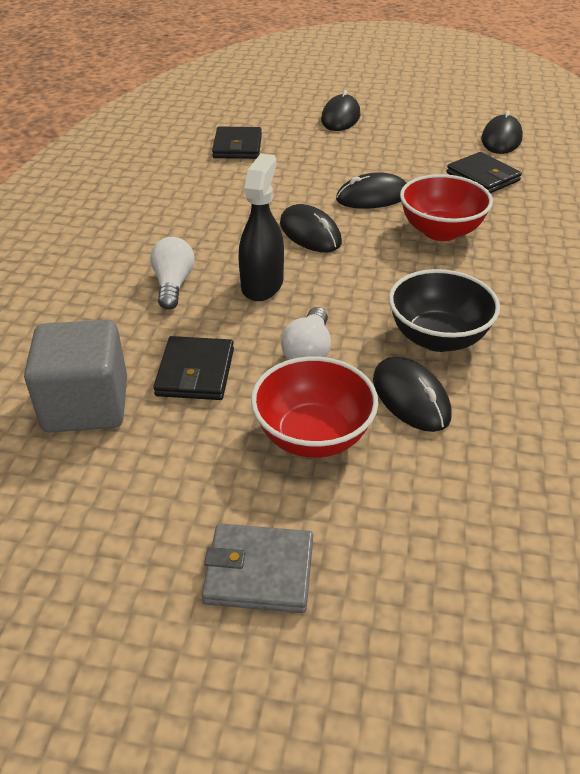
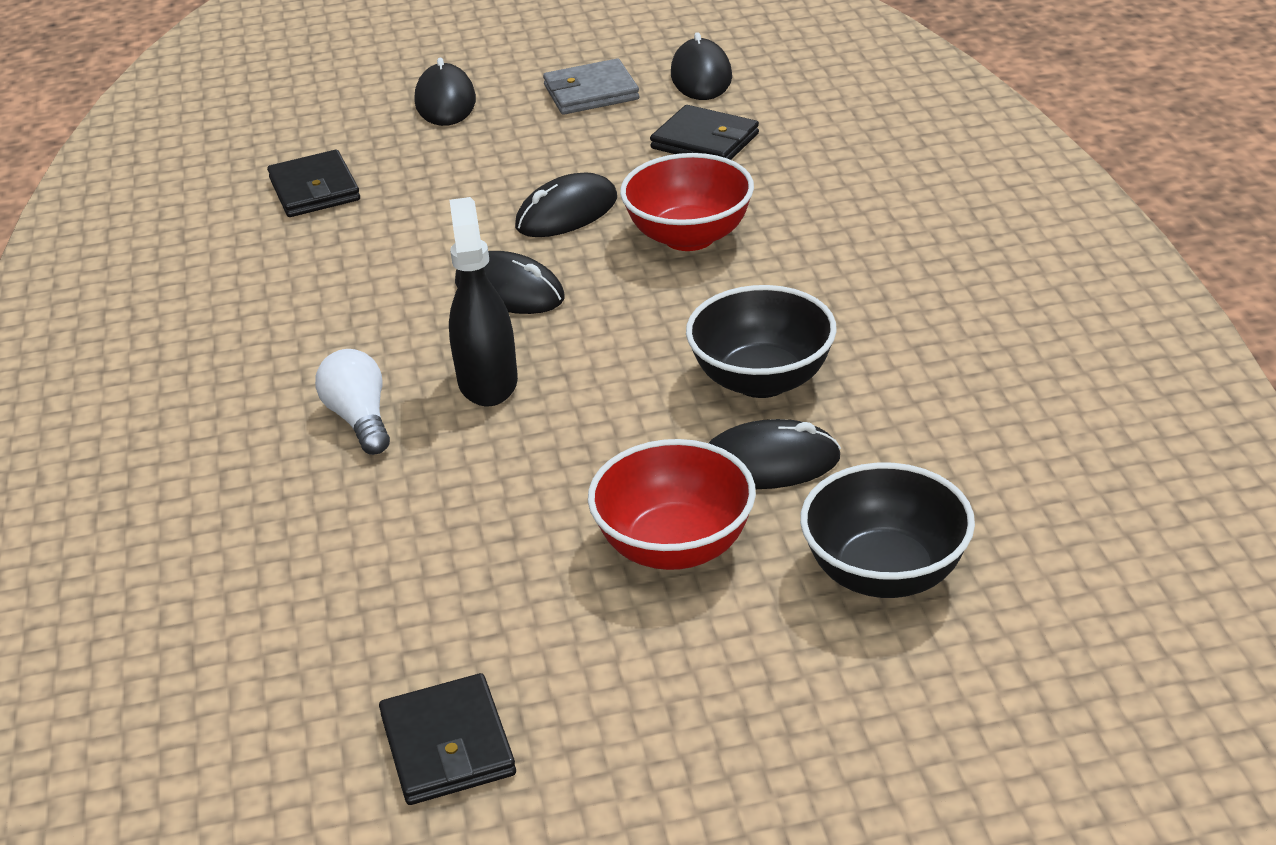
camera: 20 degrees left, 5 degrees down
grey cube [24,320,127,433] -> none
black wallet [153,336,234,400] -> black wallet moved to [379,673,516,805]
grey wallet [202,524,313,613] -> grey wallet moved to [543,58,639,115]
white light bulb [281,307,331,360] -> none
black mouse [373,357,452,432] -> black mouse turned 45 degrees counterclockwise [709,419,841,489]
none -> black bowl [800,463,975,598]

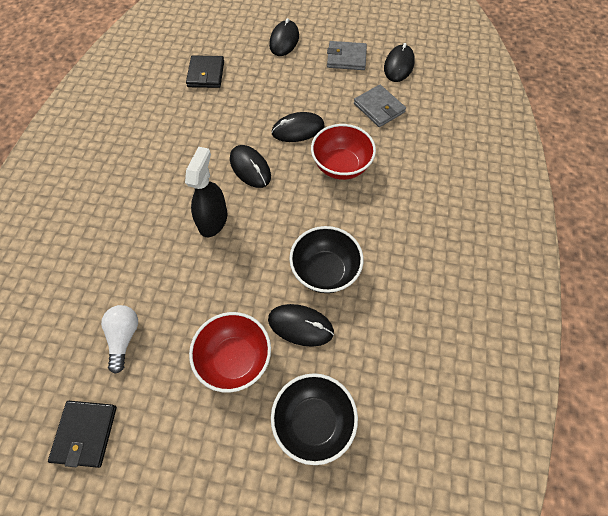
camera: 20 degrees right, 25 degrees up
white light bulb [315,349,390,455] -> white light bulb moved to [101,305,138,374]
black wallet [650,105,759,160] -> grey wallet [354,85,406,127]

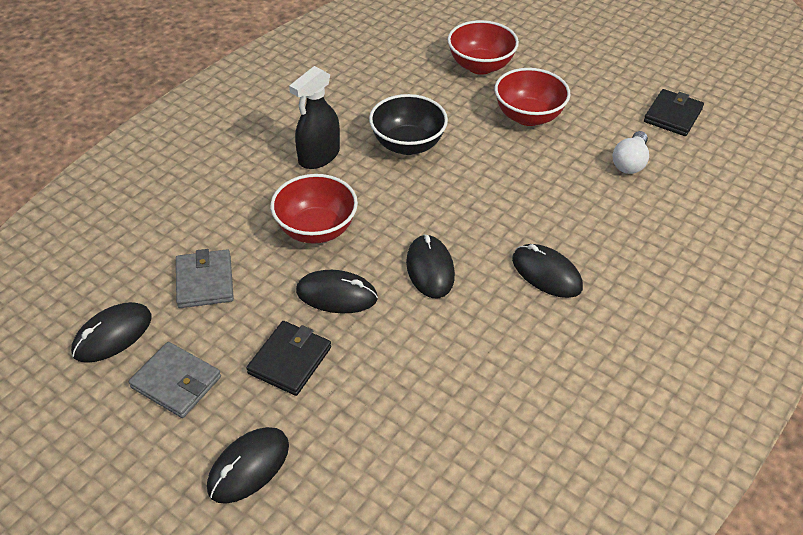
camera: 155 degrees left, 15 degrees down
black spray bottle [185,147,227,237] -> black spray bottle moved to [289,66,340,169]
black wallet [186,55,224,88] -> black wallet moved to [246,321,331,396]
black mouse [268,304,334,347] -> black mouse moved to [512,244,583,298]
black bowl [271,373,358,465] -> red bowl [448,20,519,75]

